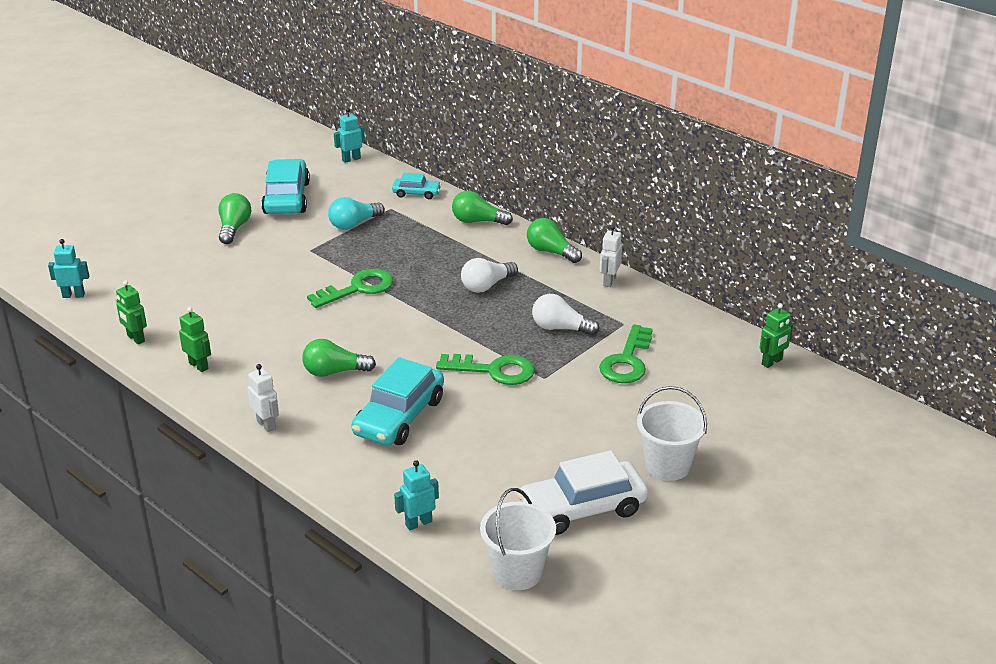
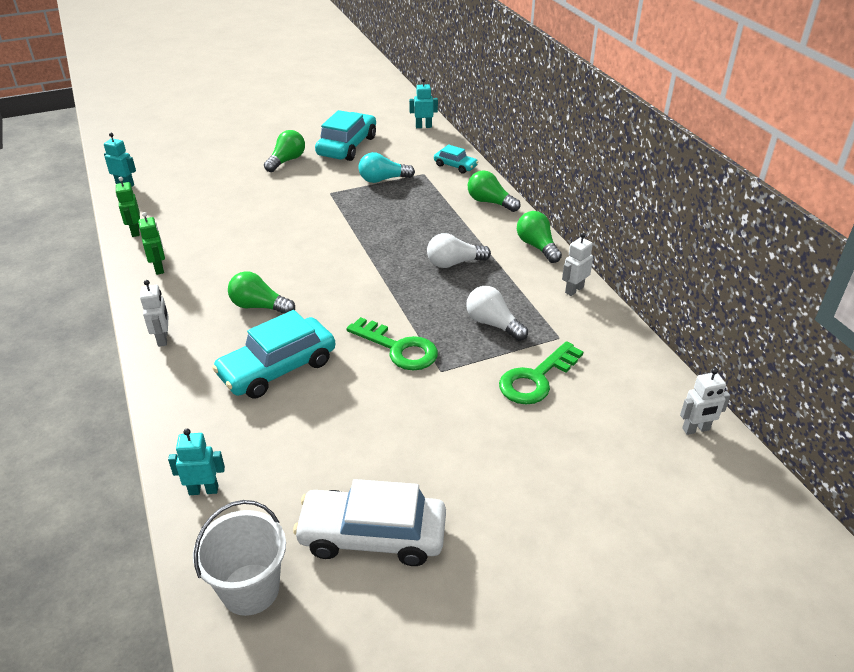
camera: 25 degrees right, 5 degrees up
green key [307,269,394,308] -> none
white bucket [637,386,707,481] -> none
green robot [760,303,793,368] -> white robot [680,368,731,435]

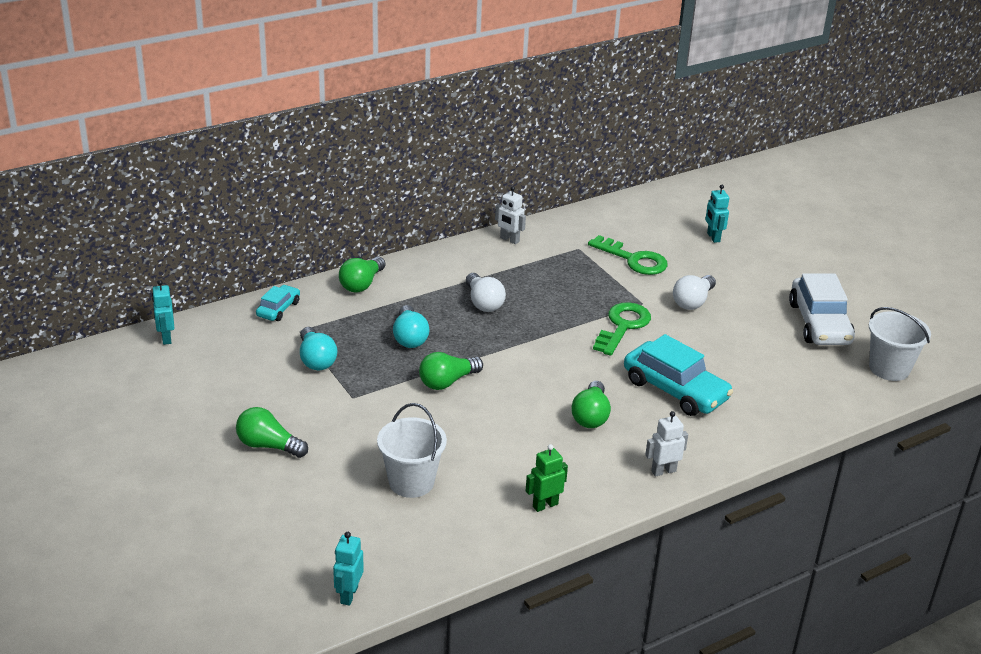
camera: 100 degrees left, 5 degrees down
green robot [116,177,140,237] -> none
turquoise robot [168,429,225,495] -> turquoise robot moved to [705,185,729,243]
turquoise car [315,110,376,161] -> none
white light bulb [466,286,528,341] -> white light bulb moved to [673,275,716,310]
green light bulb [517,211,562,263] -> green light bulb moved to [419,352,483,390]
white robot [680,368,731,435] -> none
none -> white bucket [377,403,447,498]
none -> turquoise light bulb [393,305,429,348]

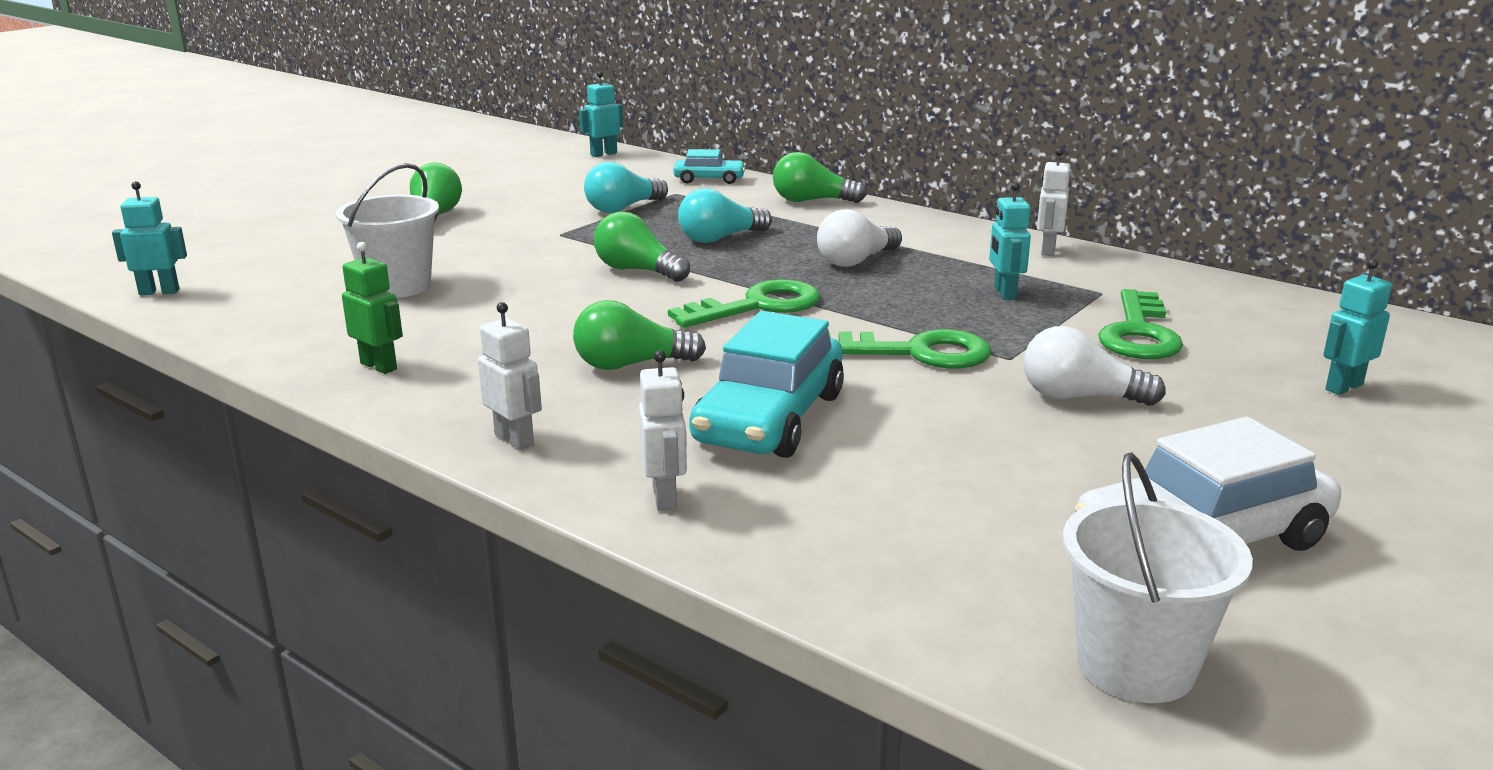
camera: 70 degrees right, 10 degrees down
none -> white robot [639,350,687,511]
none -> green key [668,279,821,328]
none -> turquoise robot [989,182,1031,300]

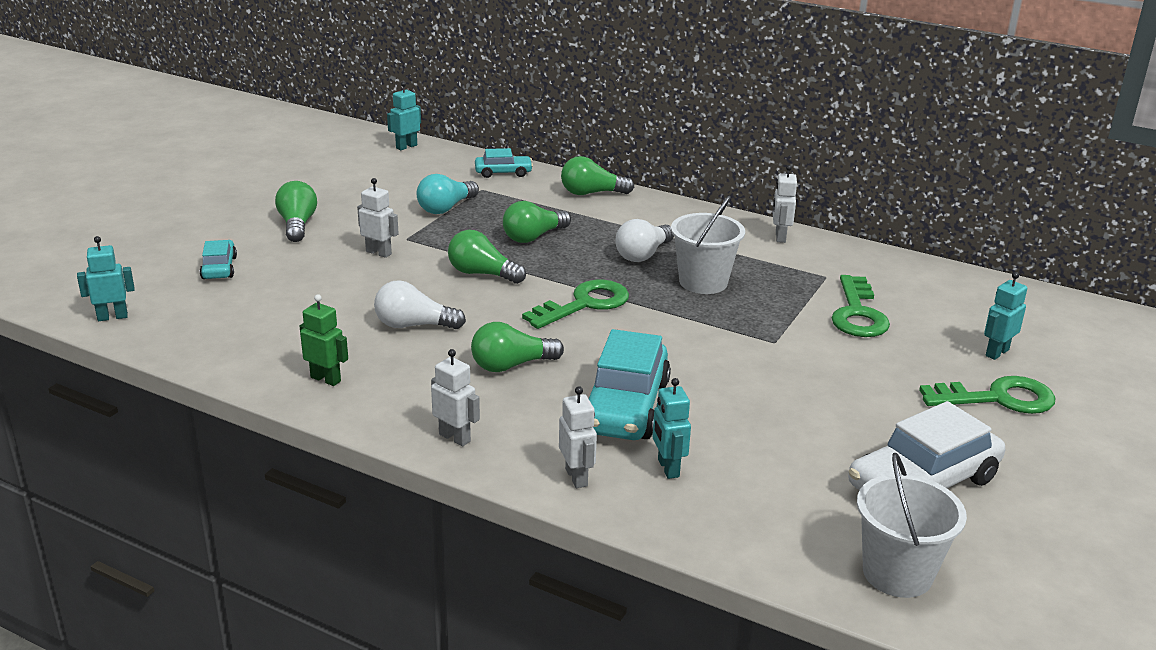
camera: 10 degrees left, 5 degrees up
white bucket [336,163,439,298] -> white bucket moved to [671,196,745,294]
turquoise light bulb [678,188,772,243] -> green light bulb [503,201,571,243]
green key [829,329,991,369] -> green key moved to [919,376,1055,414]
turquoise robot [989,182,1031,300] -> turquoise robot moved to [653,378,691,479]
white light bulb [1023,326,1166,406] -> white light bulb moved to [374,280,466,329]
none -> turquoise car [200,240,237,279]
none -> white robot [357,178,399,258]

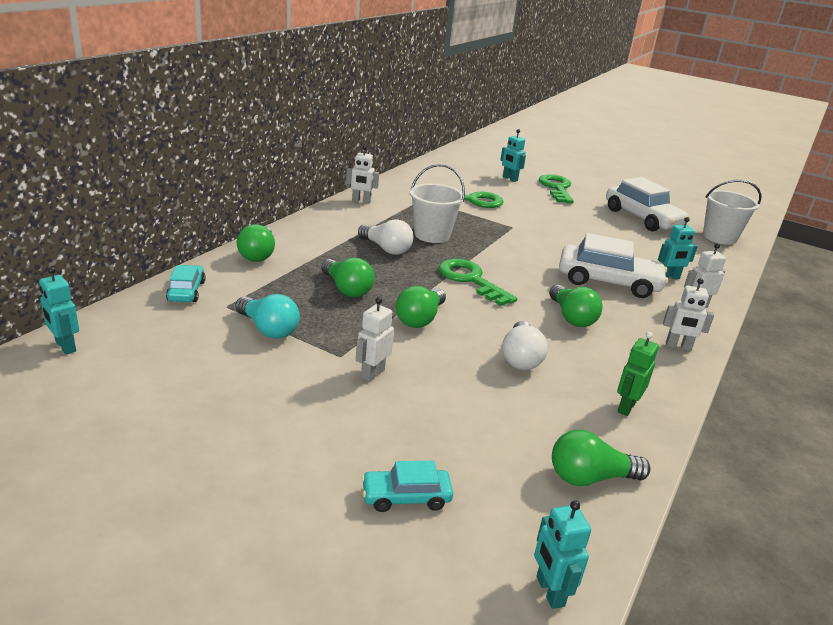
camera: 90 degrees left, 0 degrees up
green light bulb [275,181,317,242] -> green light bulb moved to [552,429,650,486]
white robot [431,349,480,446] -> white robot turned 120 degrees counterclockwise [663,278,714,351]
turquoise car [589,329,671,440] -> white car [559,233,668,298]

